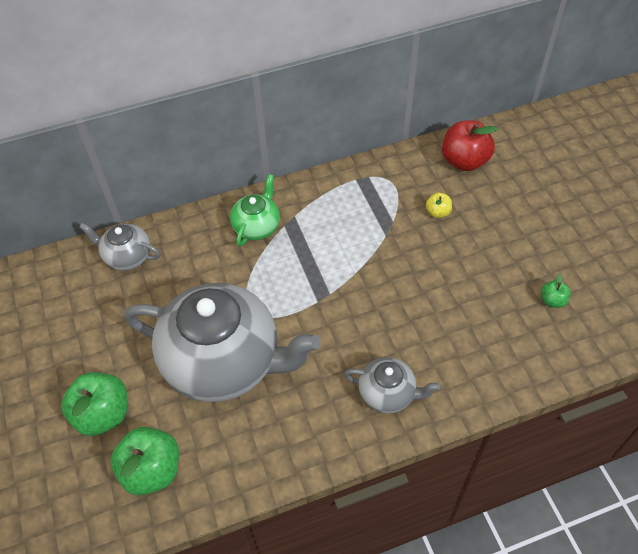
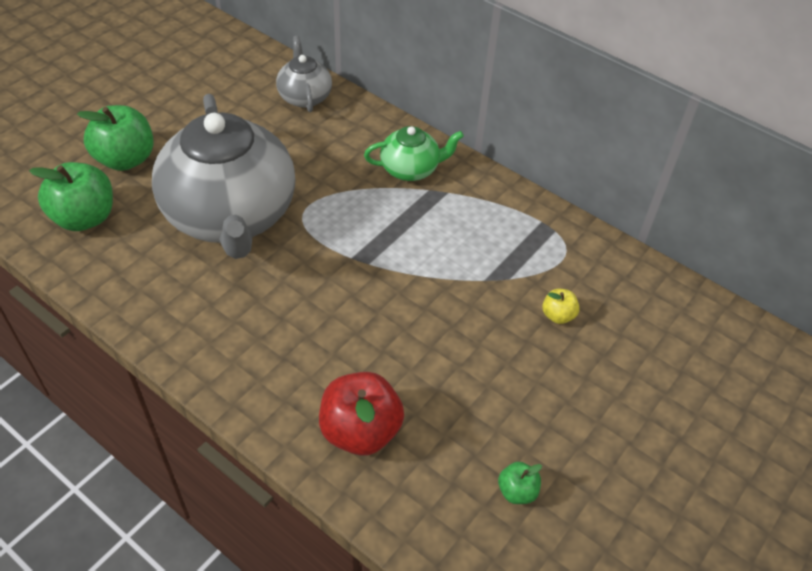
camera: 55 degrees right, 5 degrees down
grey teapot [344,357,440,413] -> none
red apple [442,121,497,171] -> red apple moved to [319,372,404,456]

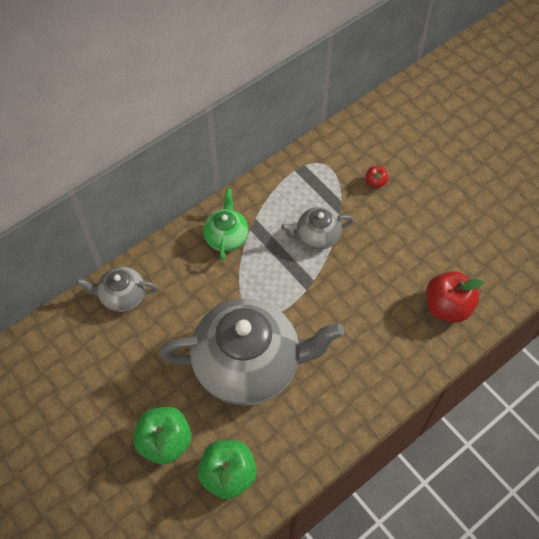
camera: 75 degrees left, 10 degrees up
green apple [498,462,542,504] -> none
yellow apple [542,289,580,324] -> red apple [365,166,389,189]
none -> grey teapot [281,207,353,249]

